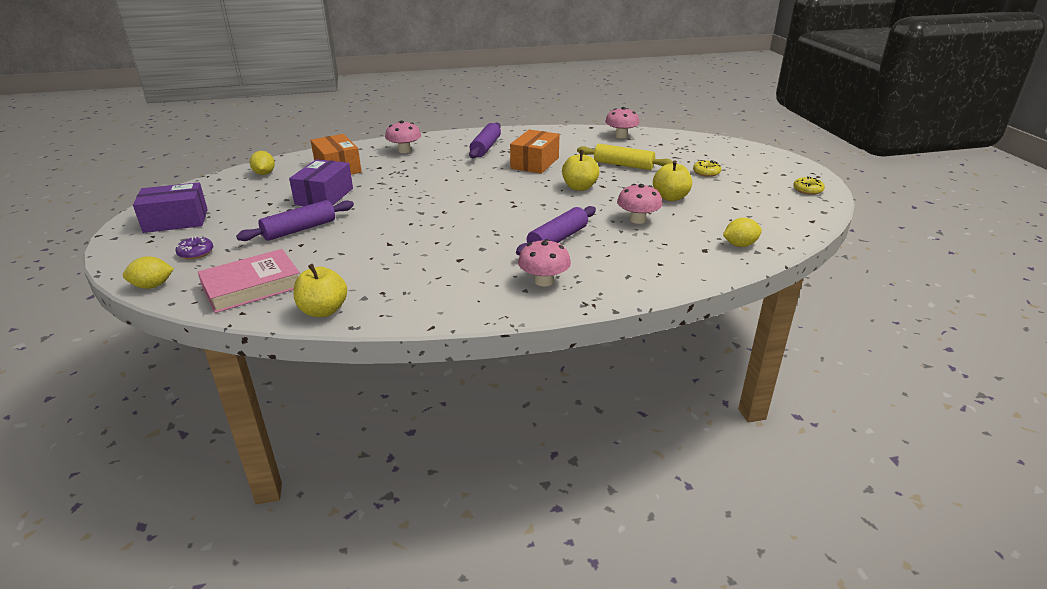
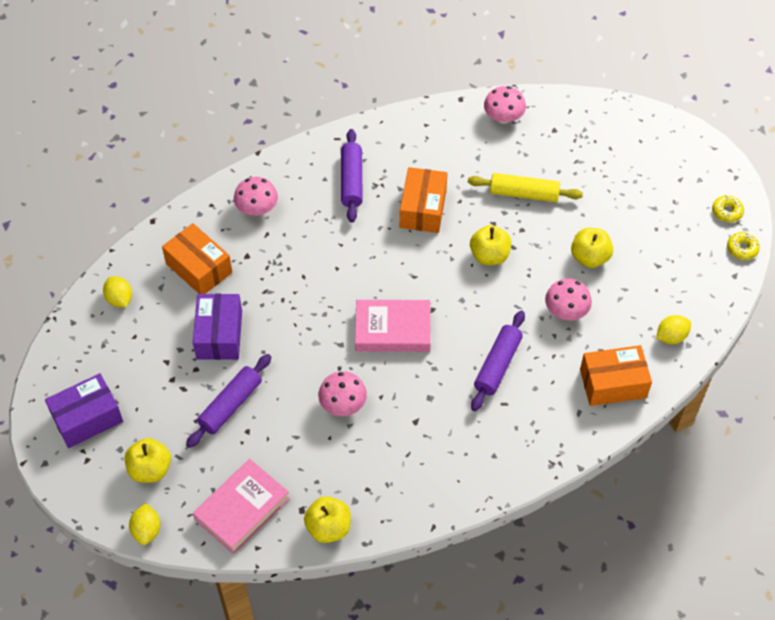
camera: 15 degrees left, 25 degrees up
yellow lemon [123,256,174,289] -> yellow lemon turned 60 degrees counterclockwise [129,503,161,545]
purple donut [176,236,213,259] -> yellow apple [125,438,171,483]
pink mushroom [518,239,571,286] -> pink mushroom moved to [318,371,367,416]
yellow donut [693,160,721,177] -> yellow donut moved to [727,232,760,260]
none -> pink book [355,300,431,352]
none -> orange box [580,345,652,406]

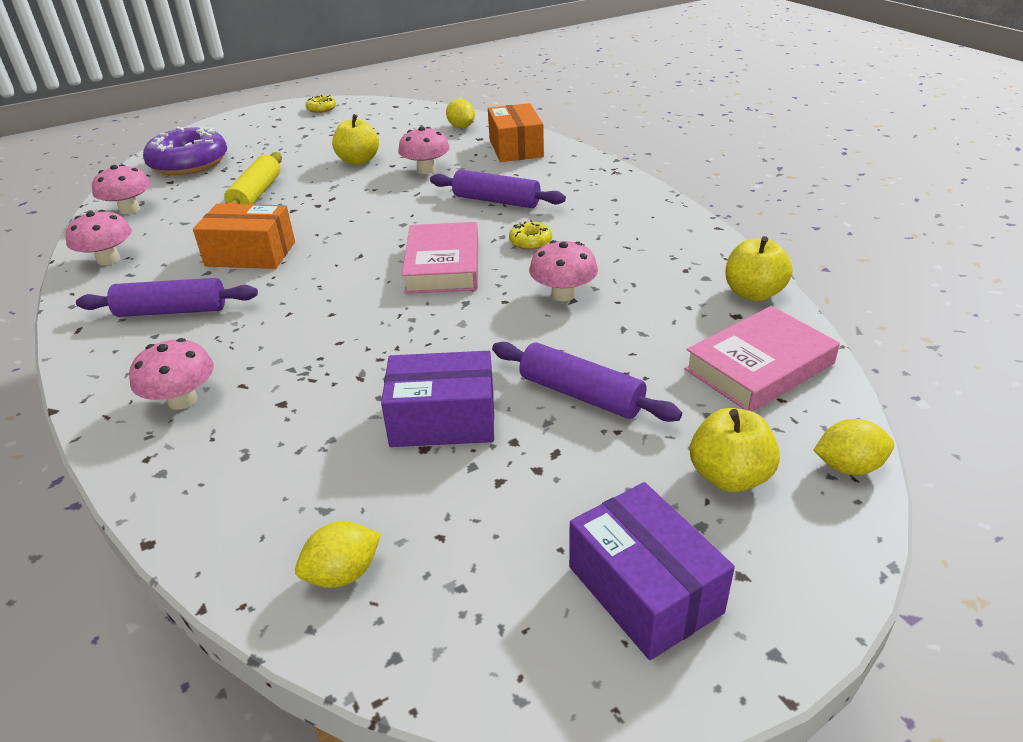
camera: 90 degrees left, 20 degrees down
orange box [162,223,233,294] -> none
pink book [193,459,290,554] -> pink book turned 75 degrees counterclockwise [684,306,840,412]
yellow apple [470,225,511,265] -> none
yellow donut [727,232,760,260] -> yellow donut moved to [509,220,552,250]
none -> pink mushroom [65,210,132,265]
none -> purple donut [143,126,227,175]

